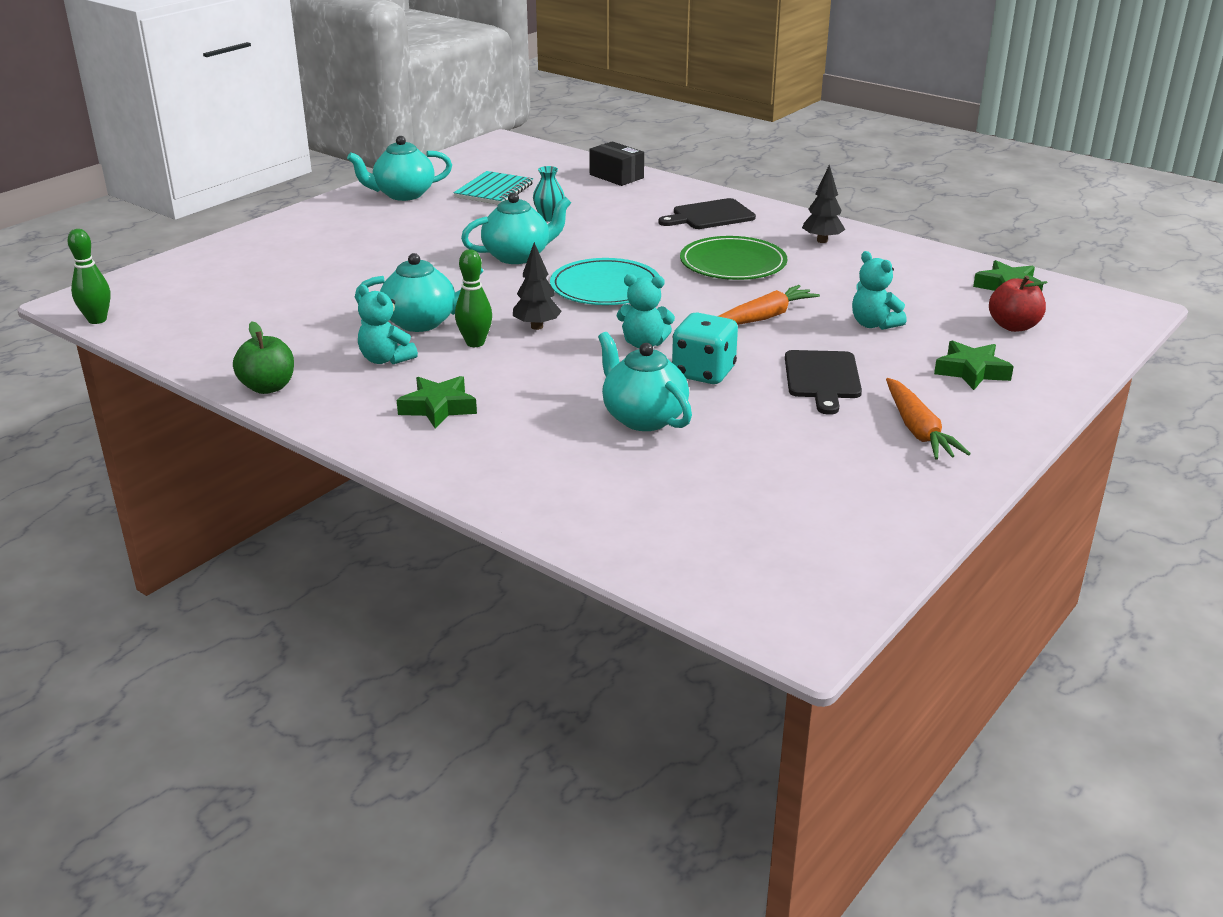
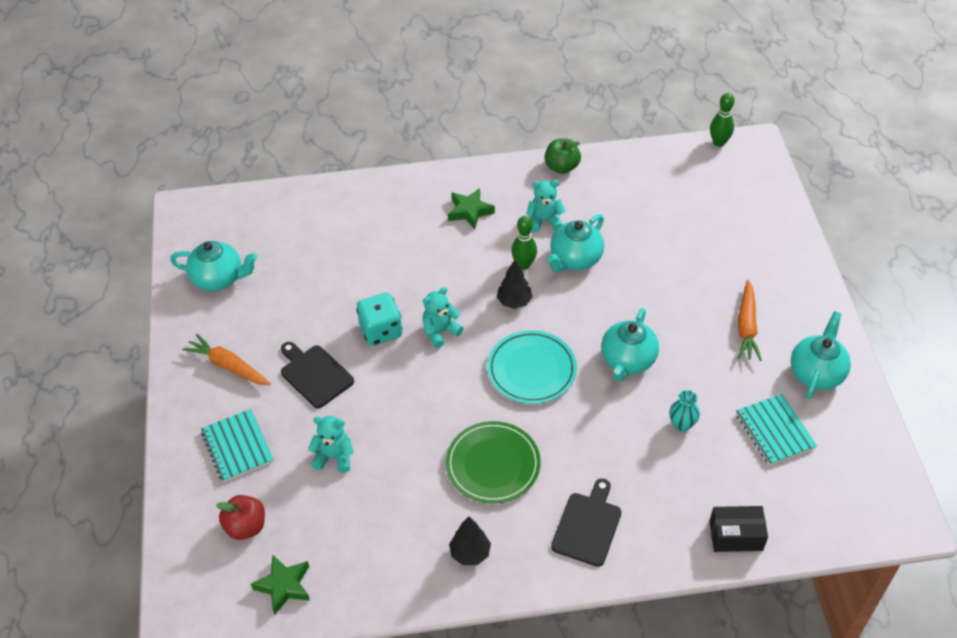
camera: 135 degrees right, 20 degrees up
turquoise teapot [598,332,692,431] -> turquoise teapot moved to [170,241,258,291]
orange carrot [718,285,820,325] -> orange carrot moved to [737,280,762,361]
green star [934,340,1014,390] -> turquoise notebook [201,409,274,482]

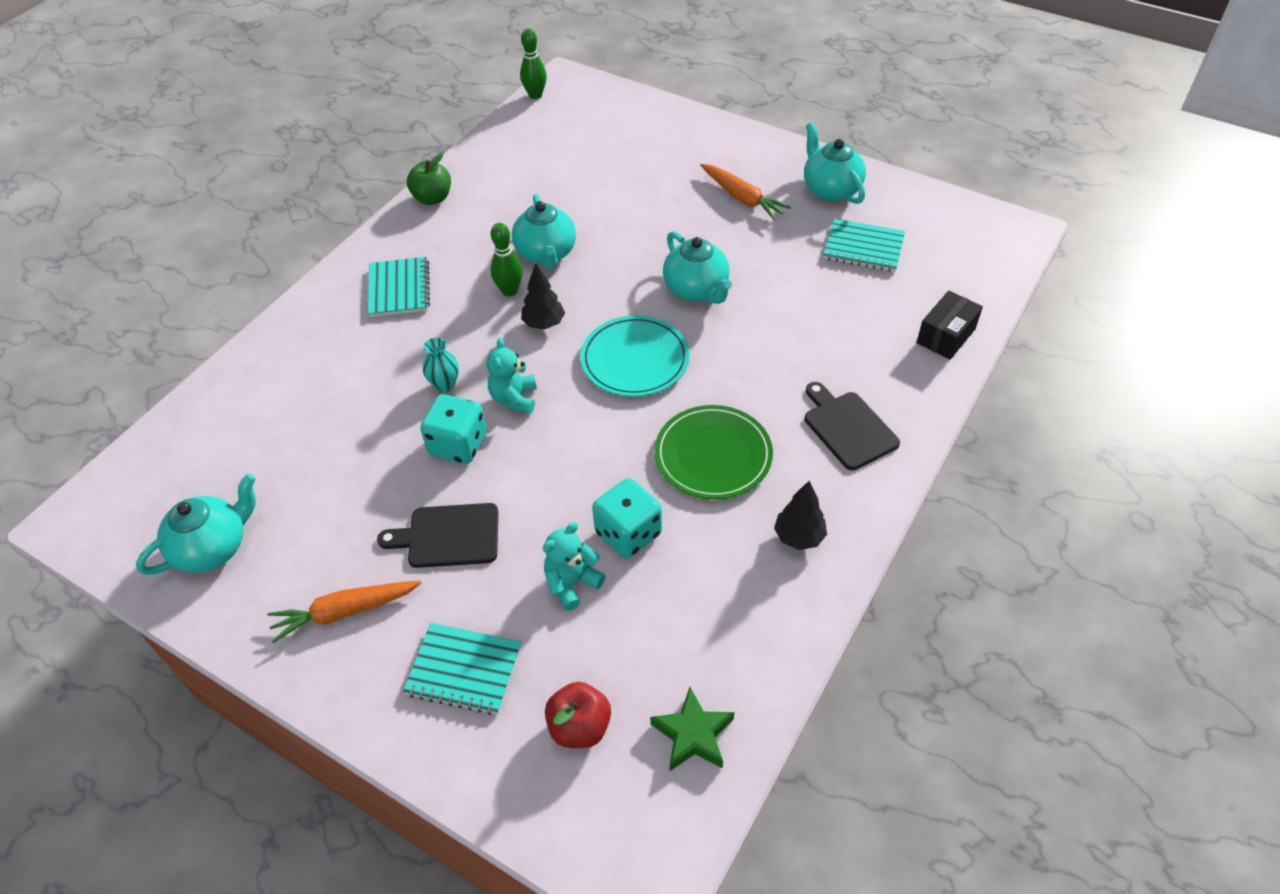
camera: 50 degrees left, 0 degrees up
green star [448,188,495,229] -> turquoise notebook [367,257,430,317]
turquoise teddy bear [526,180,566,233] -> none
turquoise vase [669,390,700,432] -> turquoise vase moved to [423,337,459,392]
none -> turquoise dice [592,478,662,558]

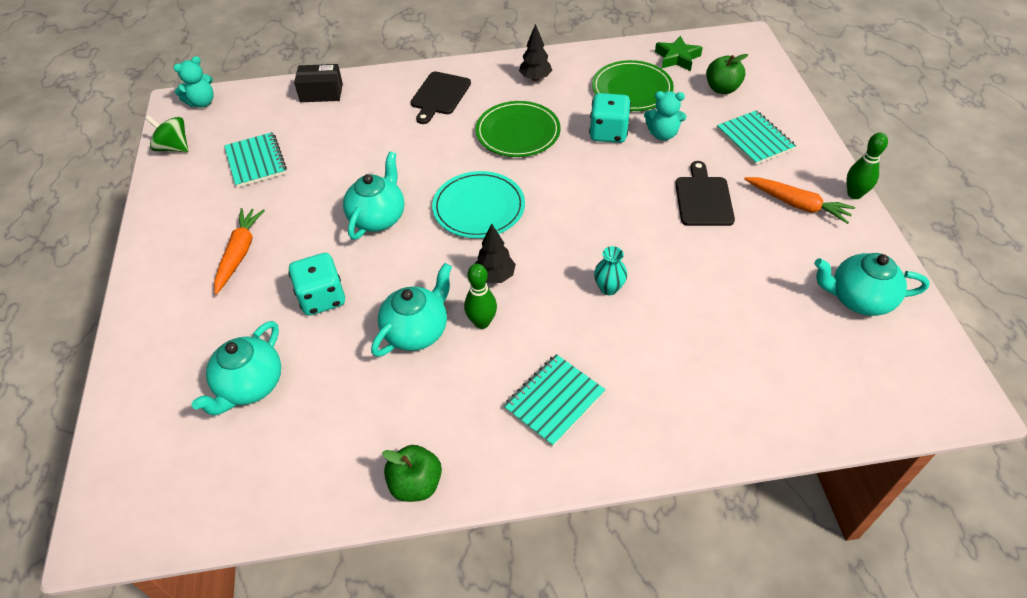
camera: 130 degrees left, 0 degrees up
black cutting board [377,503,498,568] -> black cutting board turned 135 degrees counterclockwise [675,161,735,226]
turquoise dice [420,394,487,464] -> turquoise dice moved to [288,253,345,316]
turquoise teddy bear [486,338,537,414] -> turquoise teddy bear moved to [173,56,214,108]
green bowling pin [520,29,547,99] -> green bowling pin moved to [846,133,888,199]
red apple [545,682,611,748] -> green apple [706,54,748,94]
turquoise teapot [804,123,866,204] -> turquoise teapot moved to [191,321,281,416]
none -> green spinning top [146,115,188,152]
none -> green plate [592,60,674,111]

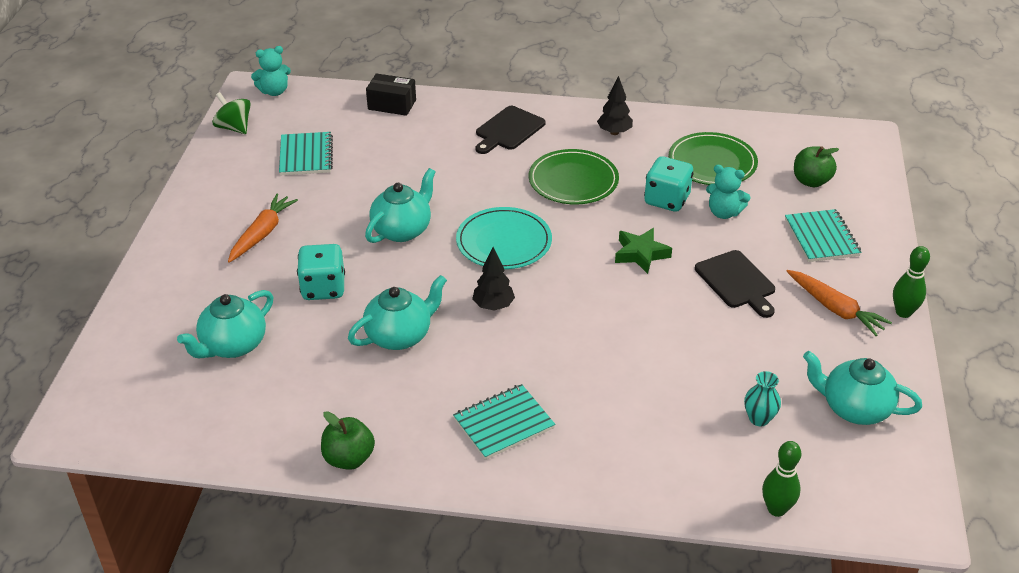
camera: 15 degrees right, 10 degrees down
green bowling pin [464,264,497,329] -> green bowling pin moved to [762,441,801,517]
turquoise vase [594,246,627,295] -> turquoise vase moved to [744,371,781,426]
green star [655,36,703,71] -> green star moved to [615,228,672,274]
black cutting board [675,161,735,226] -> black cutting board turned 135 degrees clockwise [695,250,775,318]

